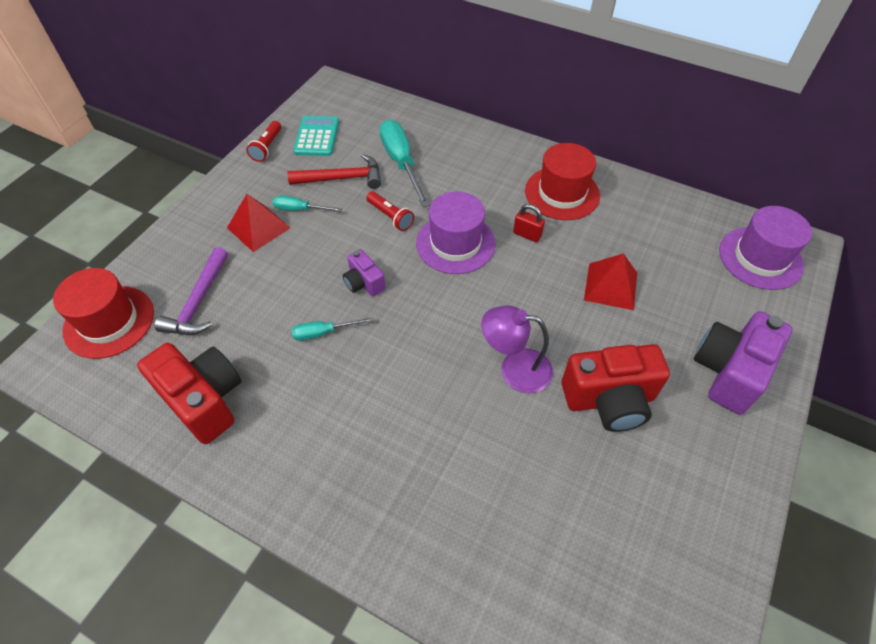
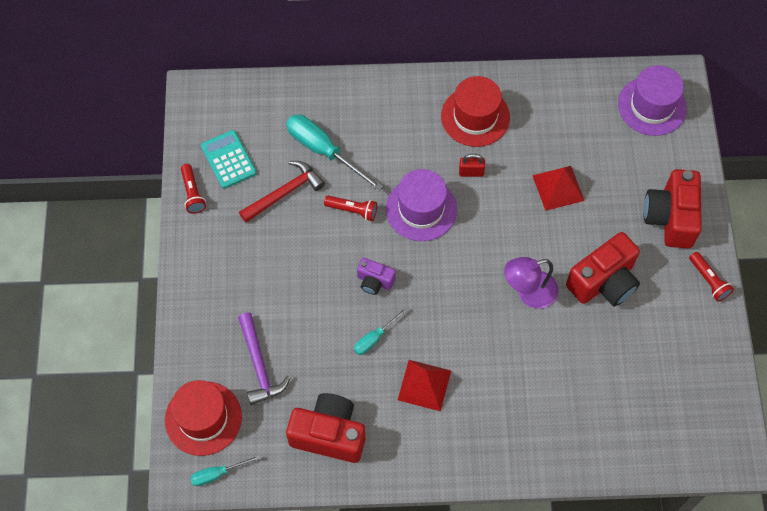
camera: 30 degrees left, 10 degrees up
red pyramid [227,194,290,252] -> red pyramid moved to [398,360,451,411]
turquoise screwdriver [273,196,342,212] -> turquoise screwdriver moved to [190,455,261,486]
purple camera [694,311,792,415] -> red camera [644,169,702,248]
none -> red flashlight [689,252,734,302]

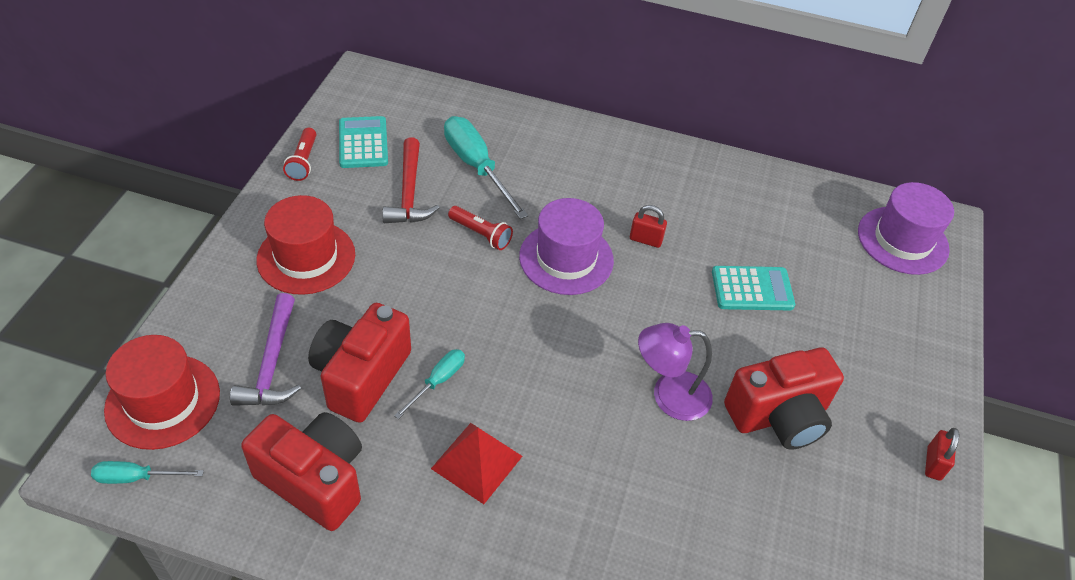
camera: 15 degrees right, 15 degrees down
red hammer [239,161,325,223] -> red hammer turned 105 degrees clockwise [382,137,440,223]
turquoise screwdriver [354,308,408,355] -> turquoise screwdriver turned 150 degrees clockwise [394,349,465,419]
purple camera [357,258,396,295] -> none
red hat [441,76,510,147] -> red hat moved to [256,195,355,295]
red pyramid [532,166,585,211] -> turquoise calculator [712,266,795,310]
red camera [644,169,702,248] -> red camera moved to [308,303,411,423]
red flashlight [689,252,734,302] -> red padlock [925,428,959,481]

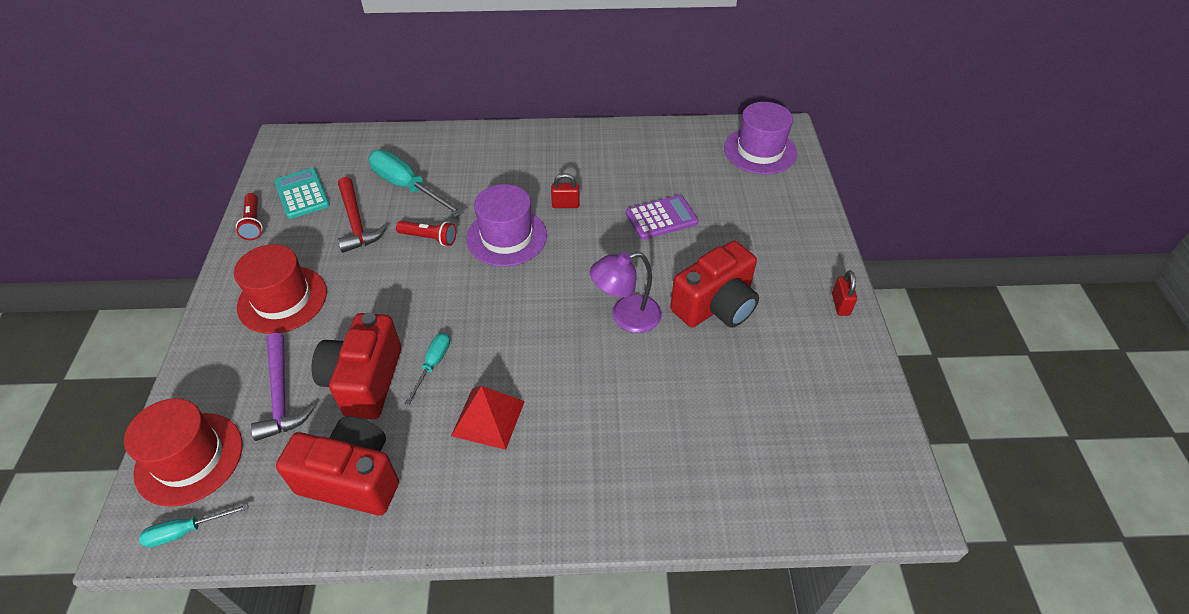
camera: 15 degrees left, 0 degrees up
turquoise calculator [712,266,795,310] -> purple calculator [626,195,698,240]

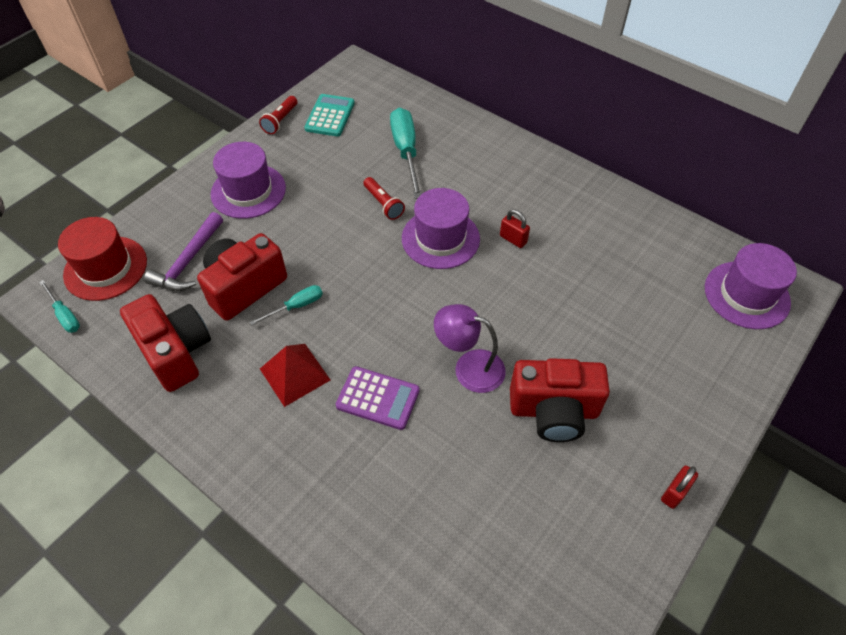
camera: 40 degrees right, 5 degrees up
turquoise screwdriver [139,503,248,548] -> turquoise screwdriver turned 150 degrees counterclockwise [39,280,80,333]
red hat [234,244,327,334] -> purple hat [211,142,286,219]
red hammer [338,177,387,253] -> none
purple calculator [626,195,698,240] -> purple calculator moved to [336,366,420,430]

